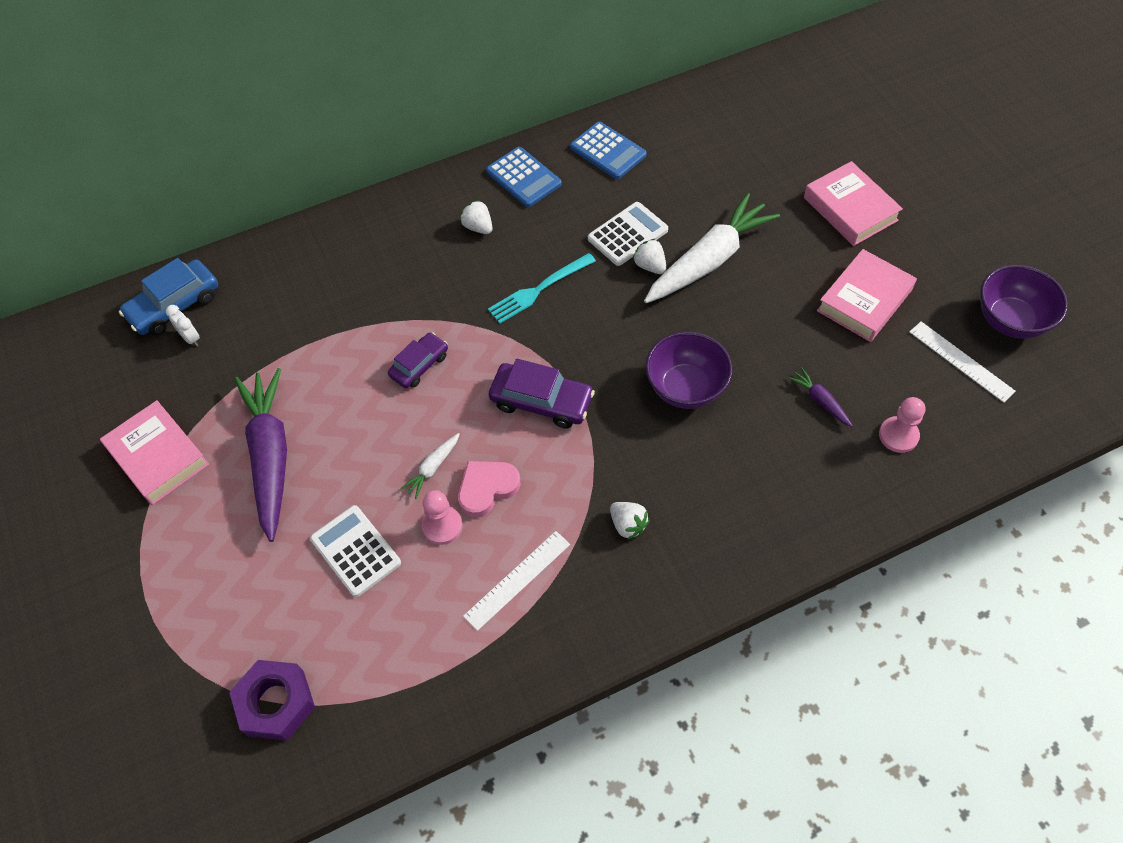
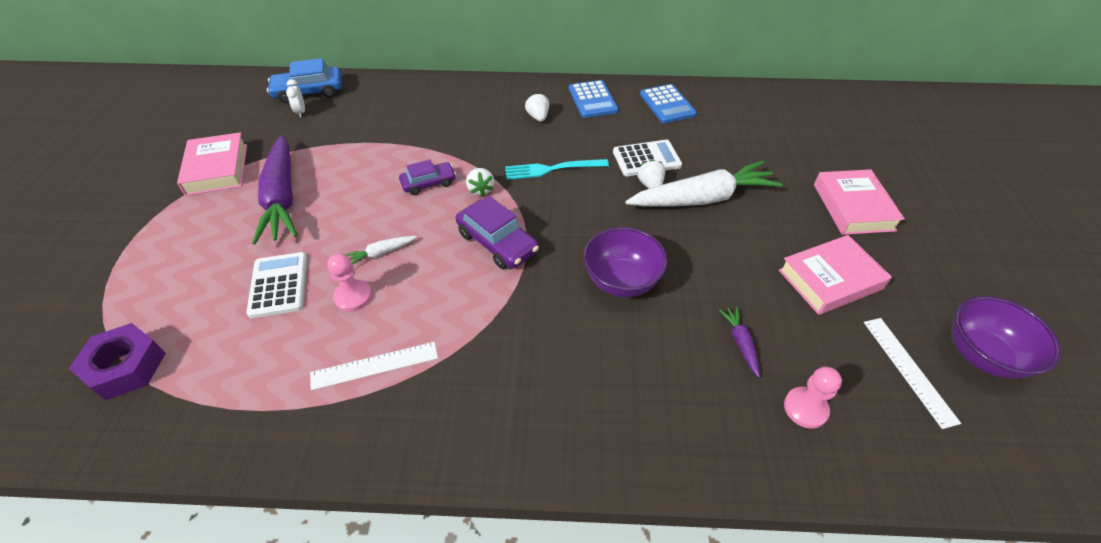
camera: 25 degrees right, 10 degrees down
purple carrot [234,368,287,542] -> purple carrot turned 150 degrees clockwise [252,135,298,245]
pink heart [458,461,521,517] -> none
white strawberry [610,502,650,540] -> white strawberry moved to [466,168,494,197]

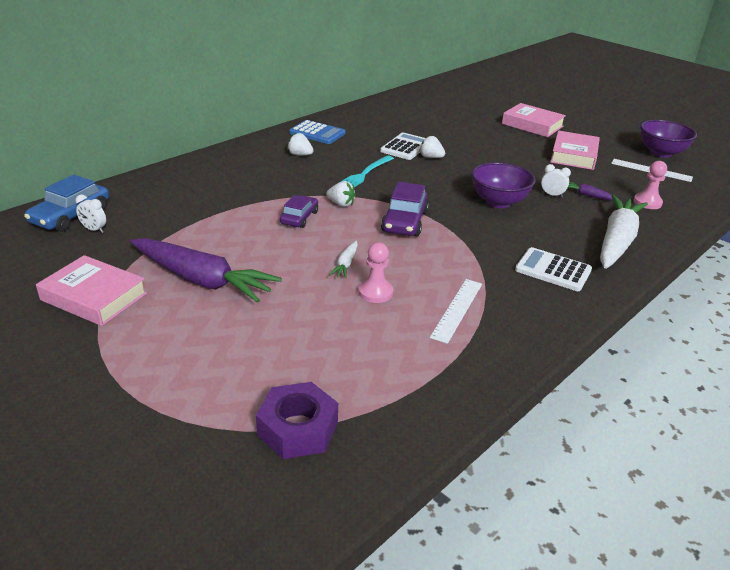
camera: 50 degrees left, 15 degrees down
white calculator [246,252,307,318] -> white calculator moved to [515,247,592,291]
purple car [456,196,539,269] -> purple car turned 105 degrees clockwise [381,182,429,236]
white carrot [625,161,782,207] -> white carrot moved to [600,195,648,269]
blue calculator [640,84,697,123] -> none
none -> white clock [541,164,571,198]

